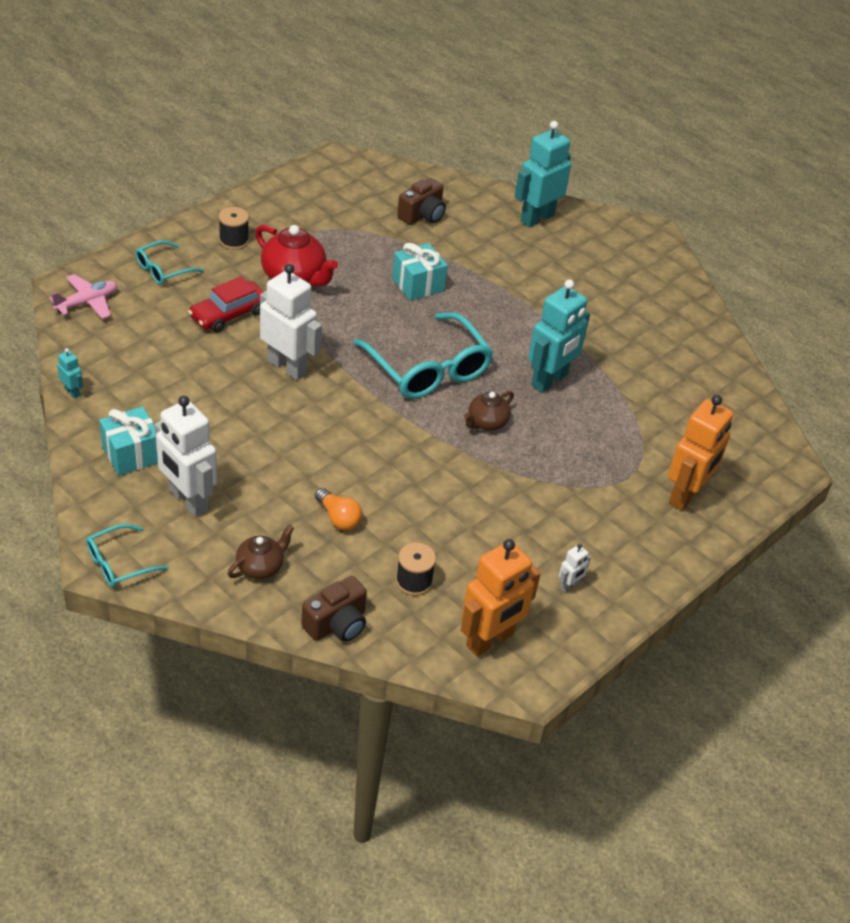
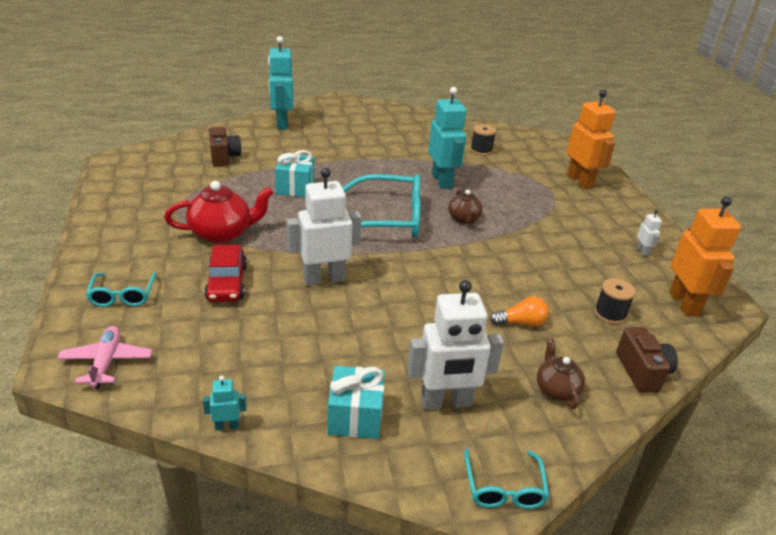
camera: 55 degrees left, 10 degrees down
black spool [219,207,249,250] -> black spool moved to [470,124,496,156]

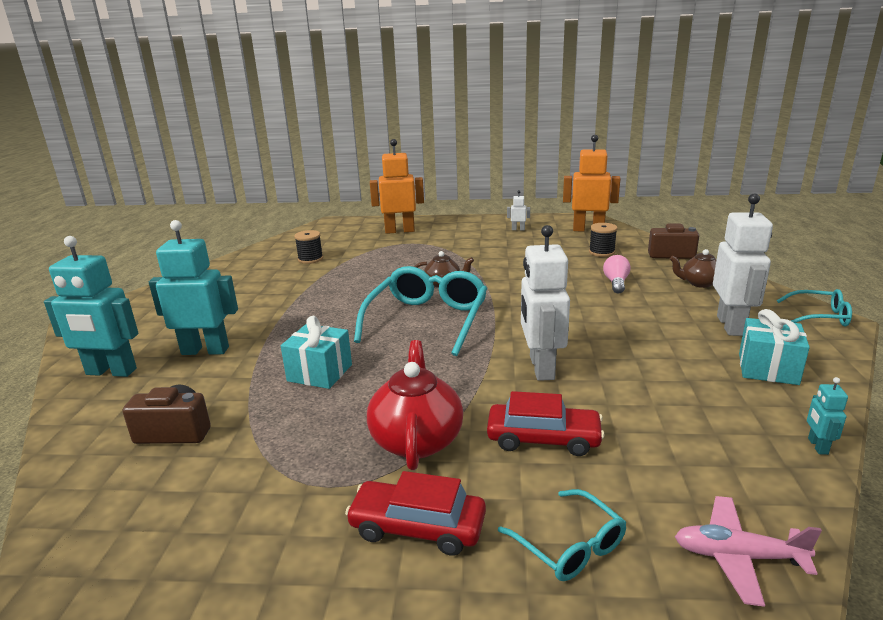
camera: 70 degrees left, 10 degrees down
turquoise glasses [86,272,157,307] -> turquoise glasses turned 45 degrees clockwise [498,489,626,581]
turquoise robot [428,87,466,189] -> turquoise robot moved to [149,220,238,355]
orange light bulb [490,296,549,327] -> pink light bulb [603,255,631,293]
none -> red car [345,471,486,556]

